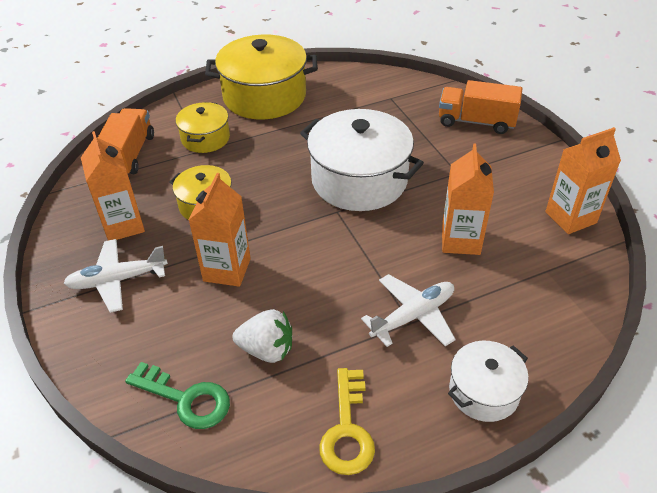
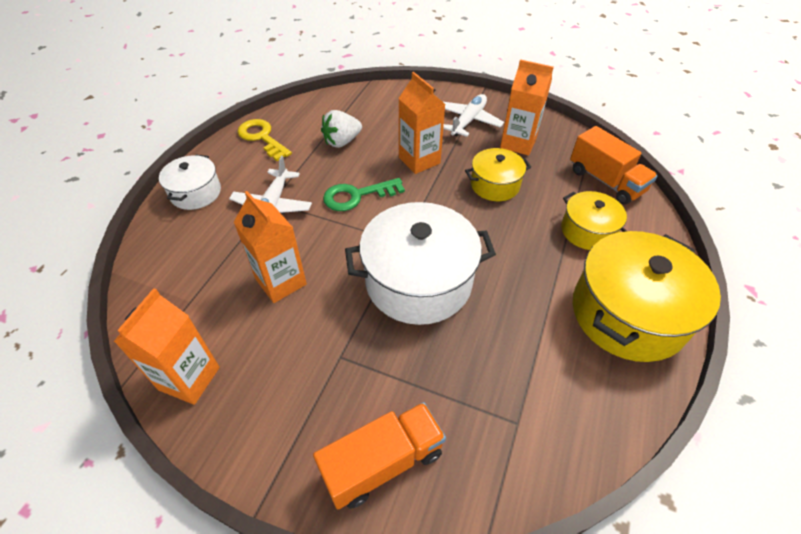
camera: 135 degrees right, 5 degrees up
green key [125,362,230,429] -> green key moved to [323,178,405,211]

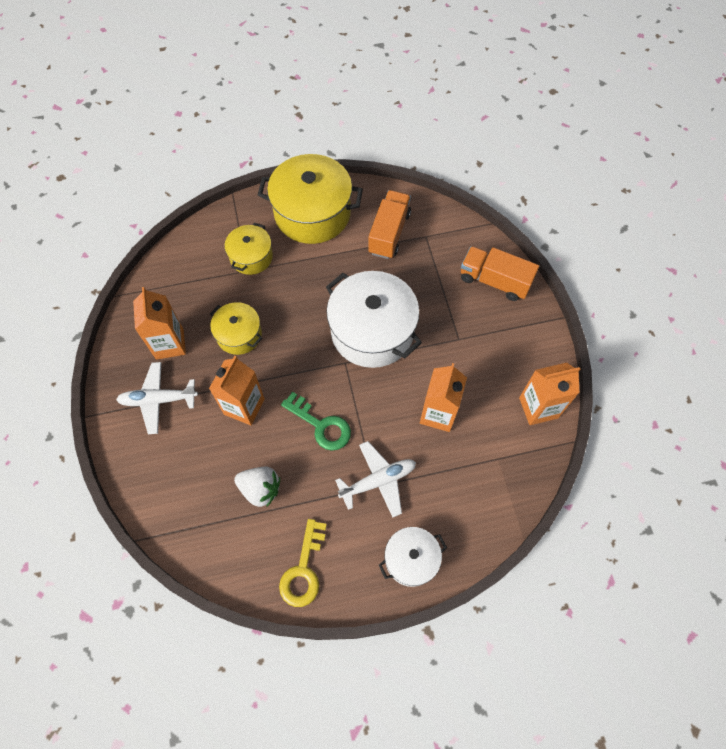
camera: 125 degrees left, 15 degrees up
orange truck [570,126,658,205] -> orange truck moved to [368,190,411,259]

